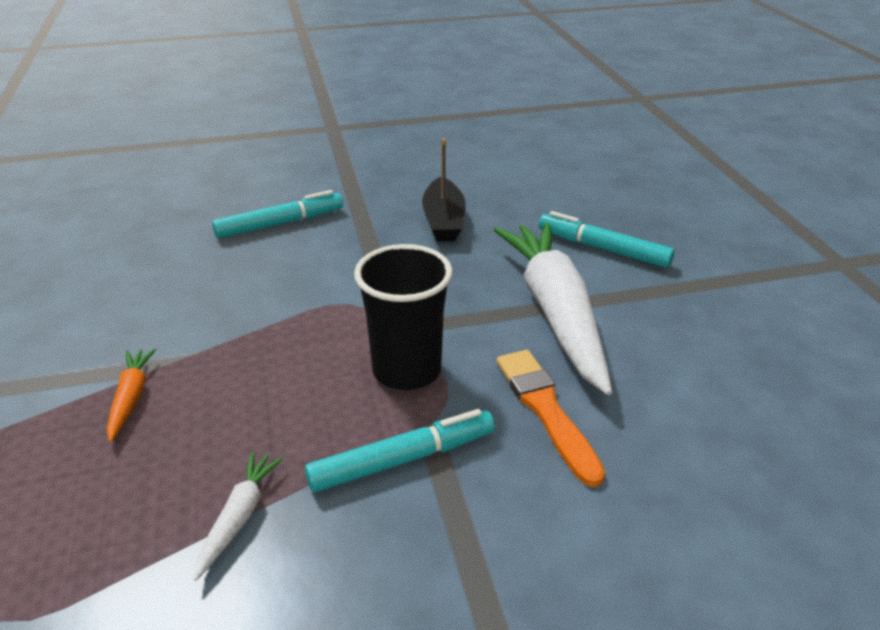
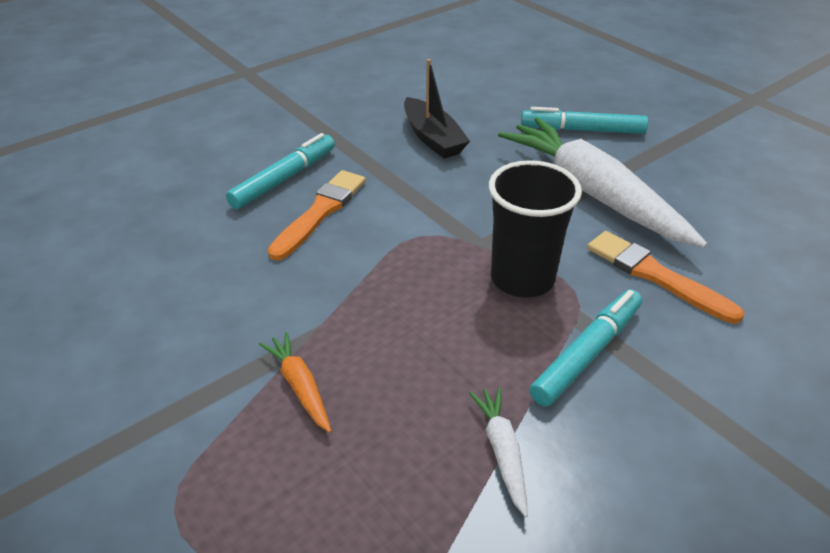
camera: 25 degrees left, 5 degrees up
none -> orange brush [268,170,366,261]

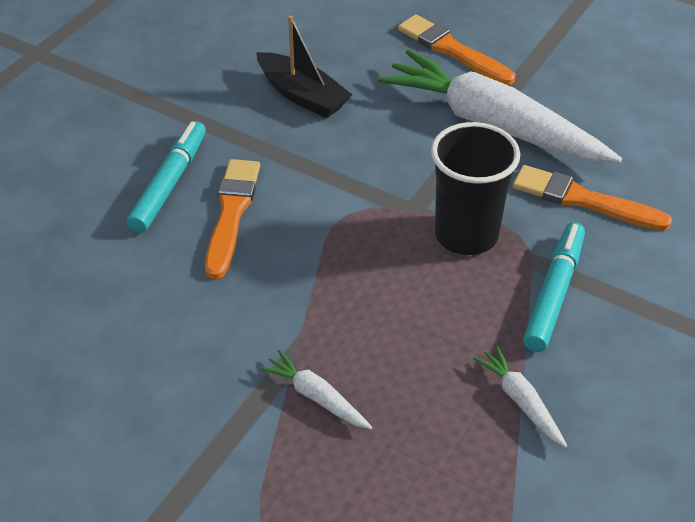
camera: 20 degrees left, 5 degrees up
orange carrot [259,332,331,433] -> white carrot [259,350,372,429]
turquoise marker [521,107,648,134] -> orange brush [398,14,515,85]

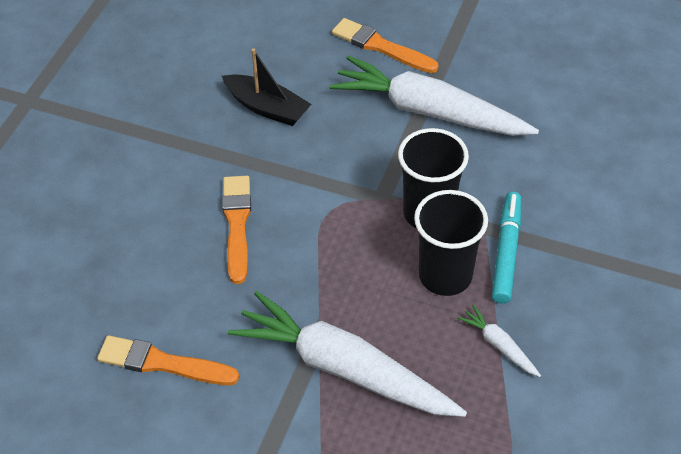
camera: 10 degrees left, 5 degrees up
turquoise marker [127,121,206,233] -> none
white carrot [259,350,372,429] -> white carrot [228,291,467,417], size x2.40
orange brush [513,165,672,231] -> orange brush moved to [97,335,239,385]
none -> black cup [414,190,488,296]

